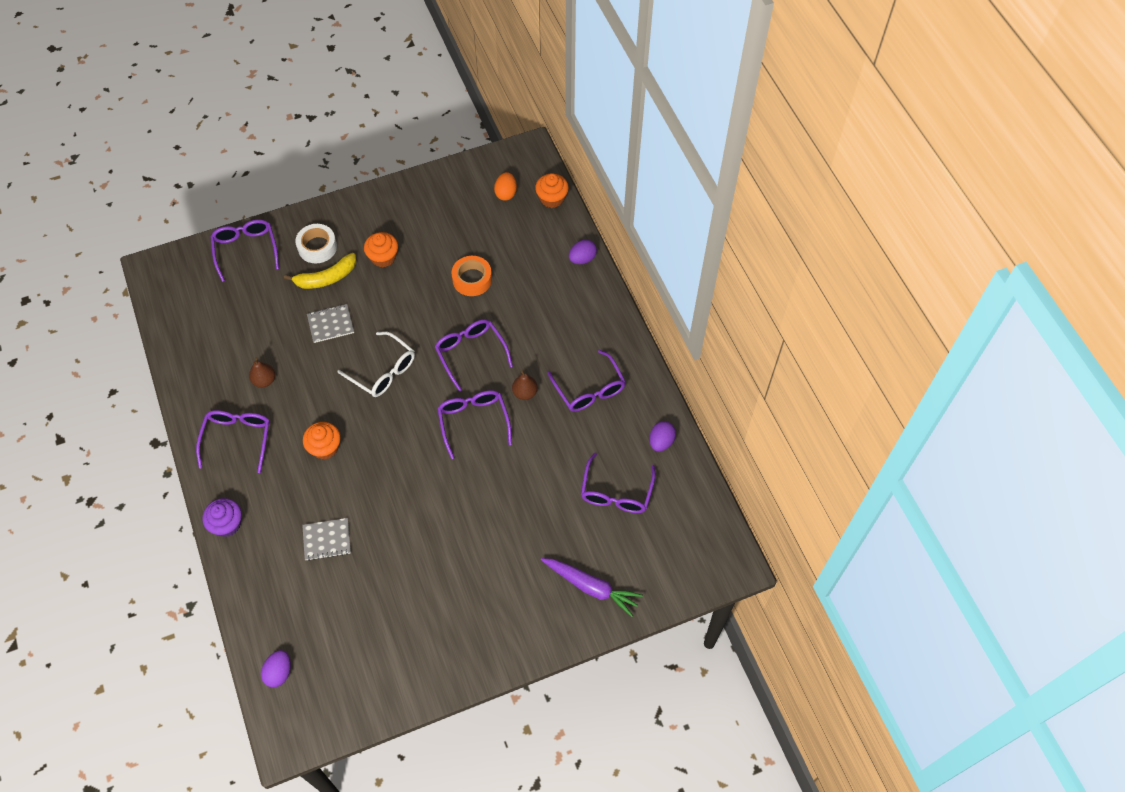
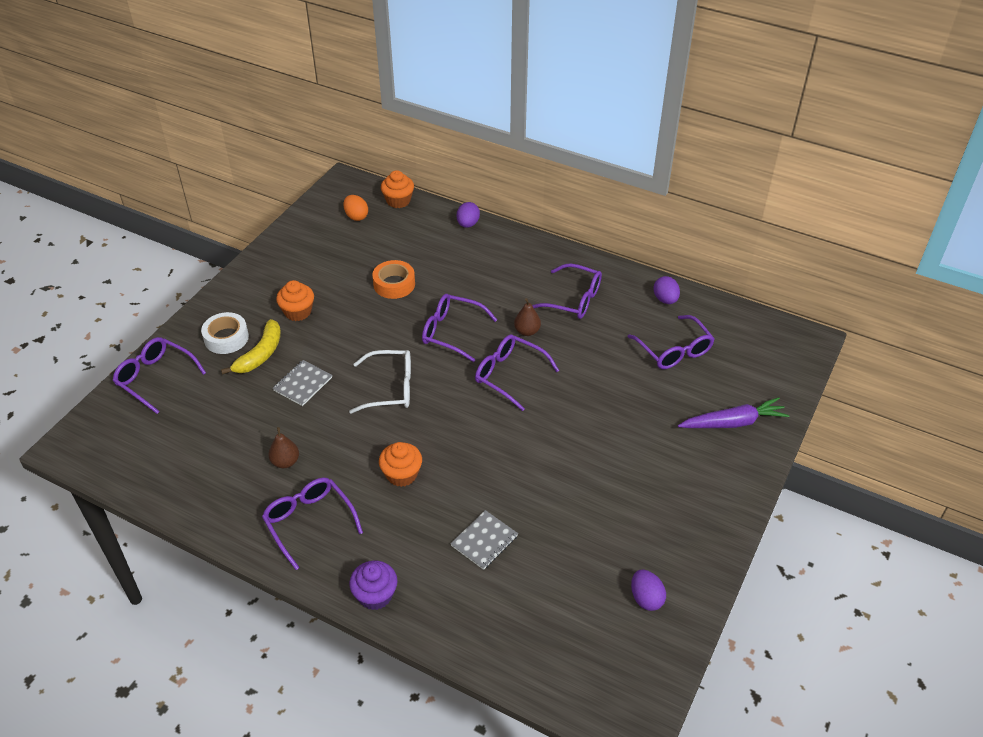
camera: 40 degrees left, 15 degrees down
purple egg [261,650,291,688] -> purple egg moved to [631,570,666,611]

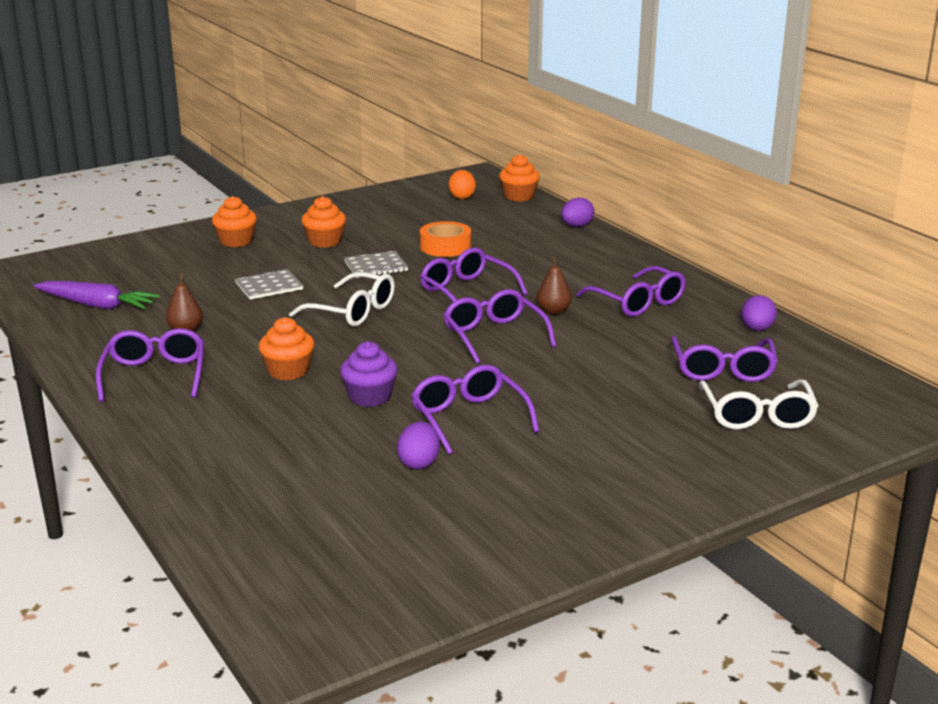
camera: 30 degrees right, 20 degrees down
purple glasses [113,337,206,414] -> purple glasses moved to [411,365,539,455]
white tape [201,312,249,354] -> orange cupcake [212,196,257,247]
yellow banana [221,319,281,375] -> none
purple cupcake [349,560,398,610] -> purple cupcake moved to [340,341,398,407]
grey notebook [450,510,518,570] -> grey notebook moved to [344,251,408,278]
purple egg [631,570,666,611] -> purple egg moved to [397,421,440,469]
purple carrot [678,397,789,428] -> purple carrot moved to [33,281,160,310]
none -> white glasses [699,379,819,430]

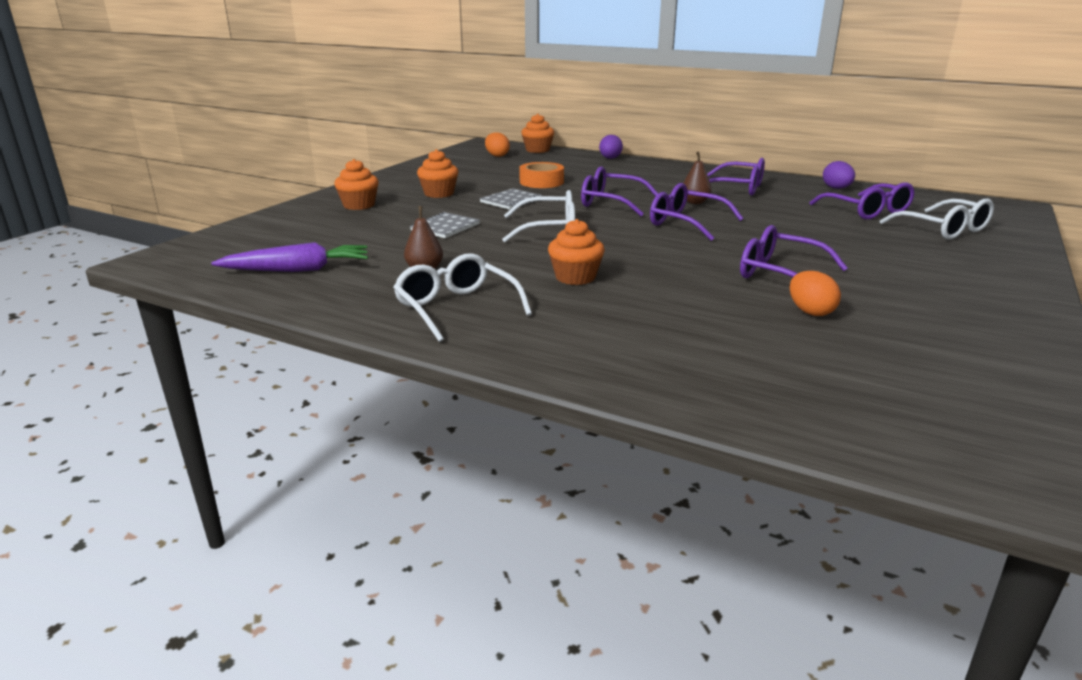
camera: 30 degrees left, 0 degrees up
purple glasses [96,328,204,402] -> white glasses [393,253,532,342]
purple cupcake [340,341,398,407] -> none
purple egg [397,421,440,469] -> orange egg [790,271,841,316]

